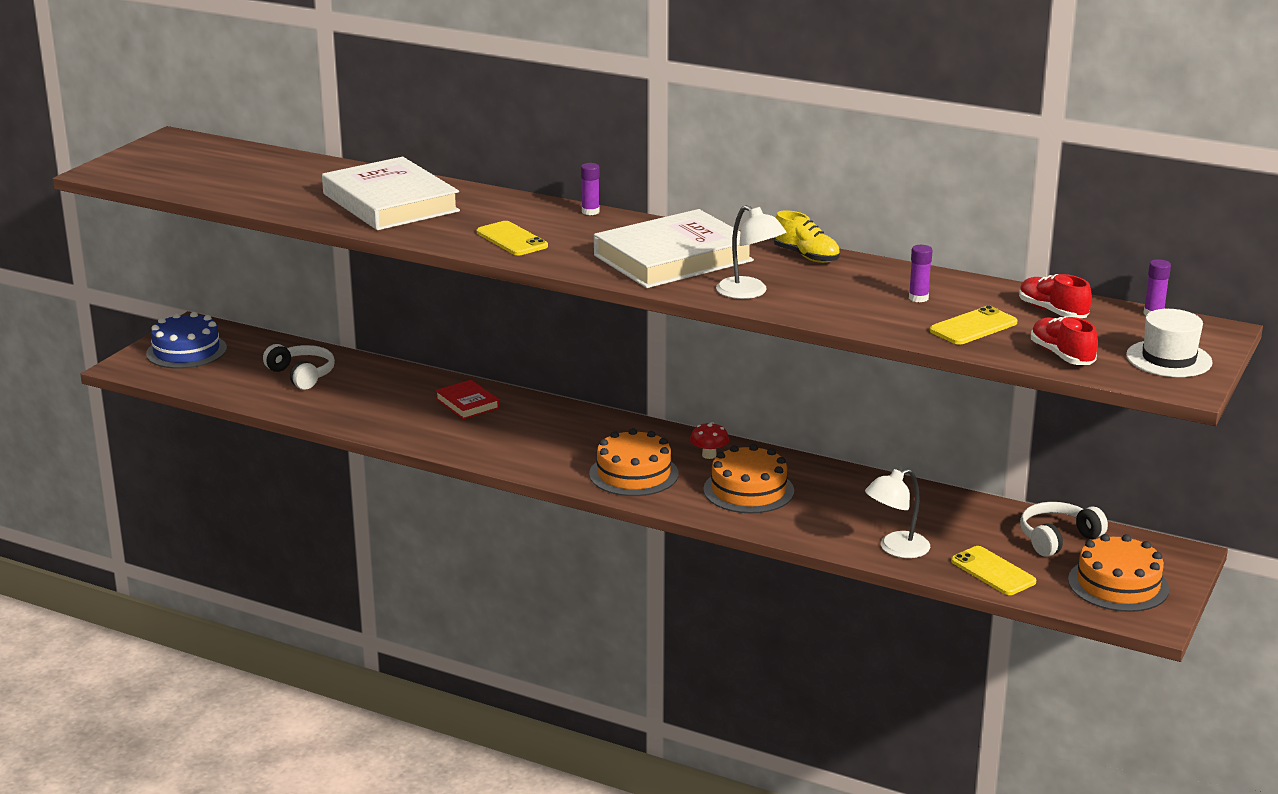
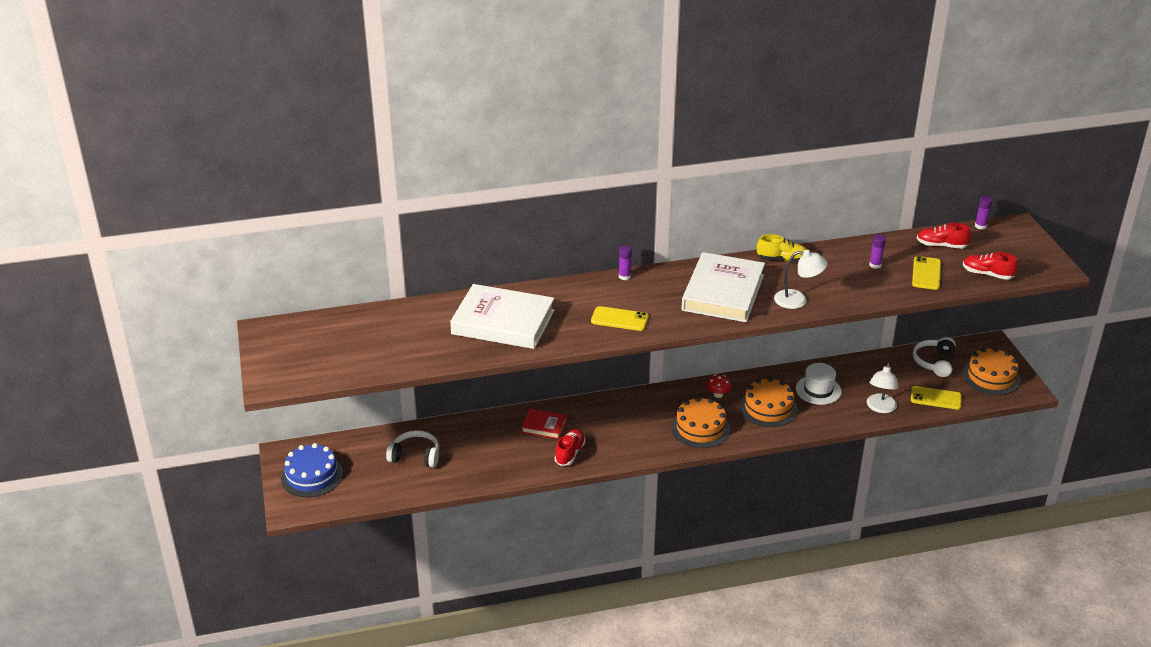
camera: 40 degrees left, 10 degrees up
white hat [1126,309,1213,377] -> white hat moved to [796,363,842,405]
none -> red shoe [555,429,586,466]

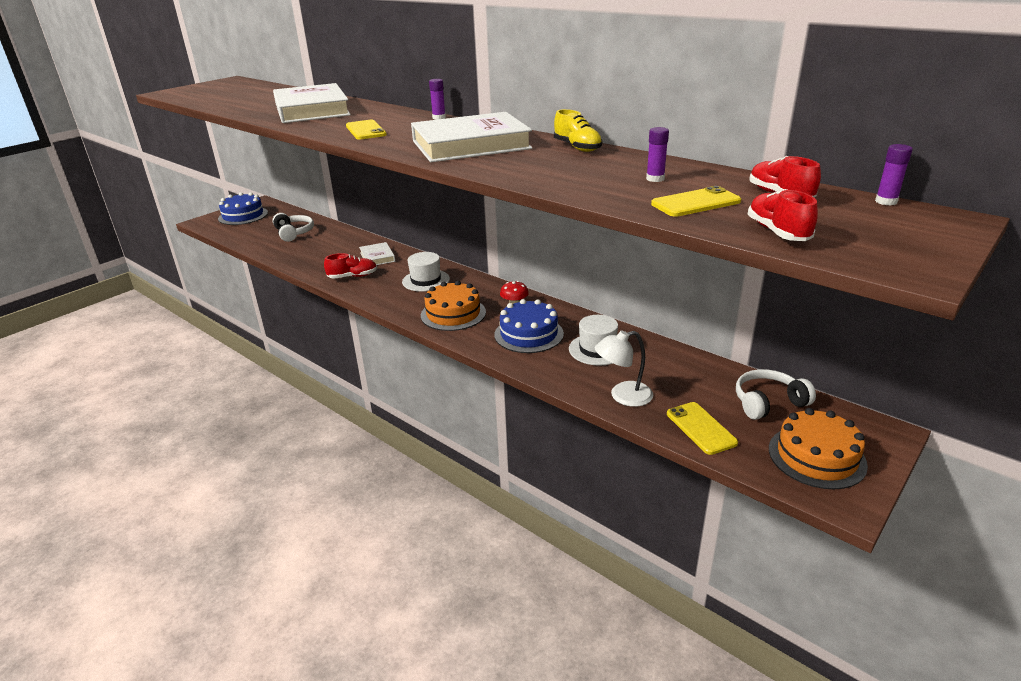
camera: 55 degrees right, 5 degrees down
red book [521,409,567,439] -> white book [359,242,395,265]
orange cake [740,377,798,427] -> blue cake [494,299,564,353]
white lamp [774,250,828,309] -> none
none -> white hat [402,252,450,292]

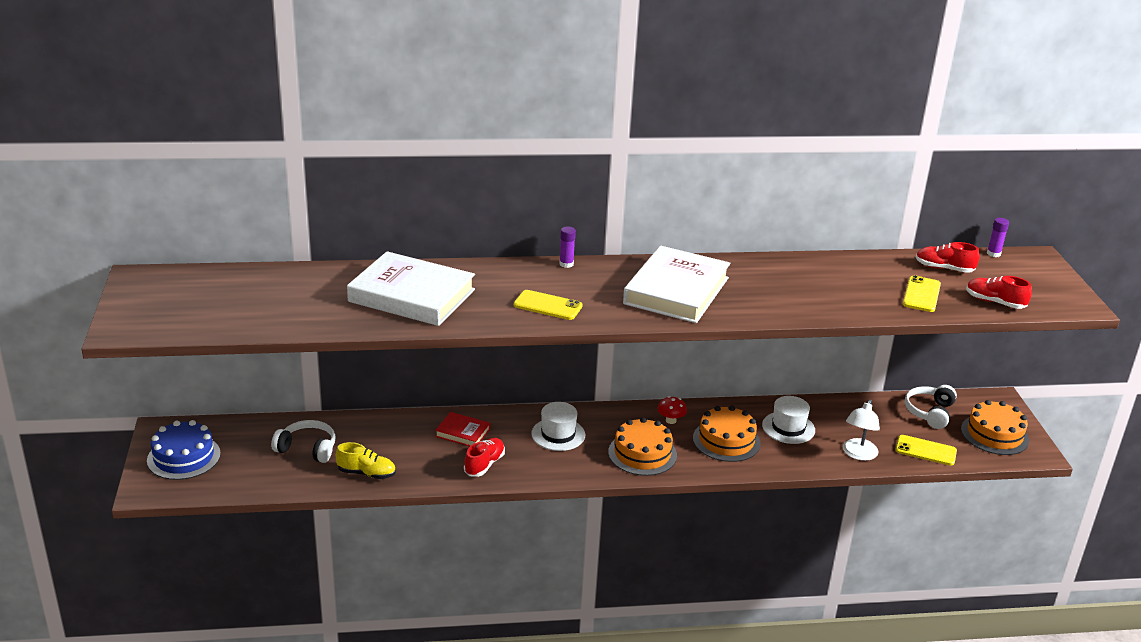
camera: 50 degrees left, 0 degrees up
white book [359,242,395,265] -> red book [435,412,490,446]
blue cake [494,299,564,353] -> orange cake [693,406,761,462]
yellow shoe [554,109,602,152] -> yellow shoe moved to [335,442,396,479]
purple glue stick [646,127,669,182] -> none

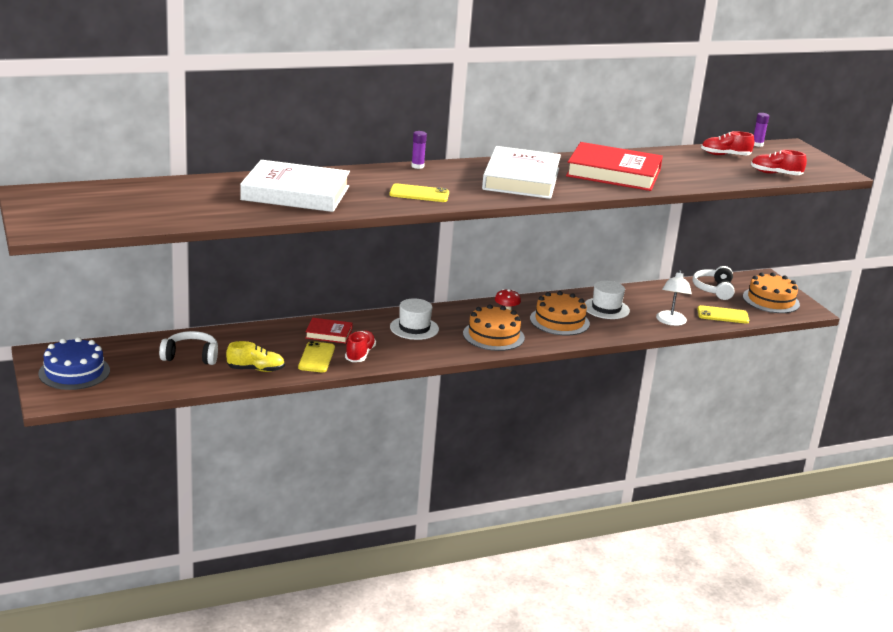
camera: 15 degrees left, 5 degrees down
yellow phone [903,275,941,312] -> yellow phone moved to [298,341,335,373]
none -> red book [566,142,663,191]

